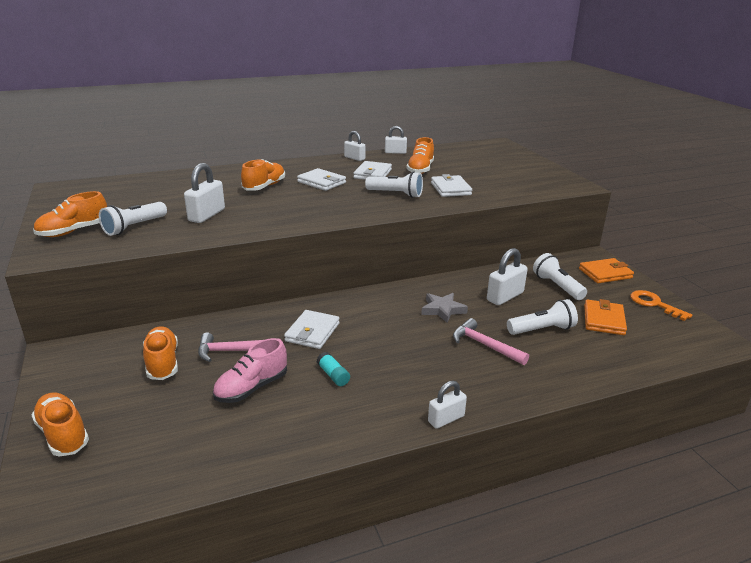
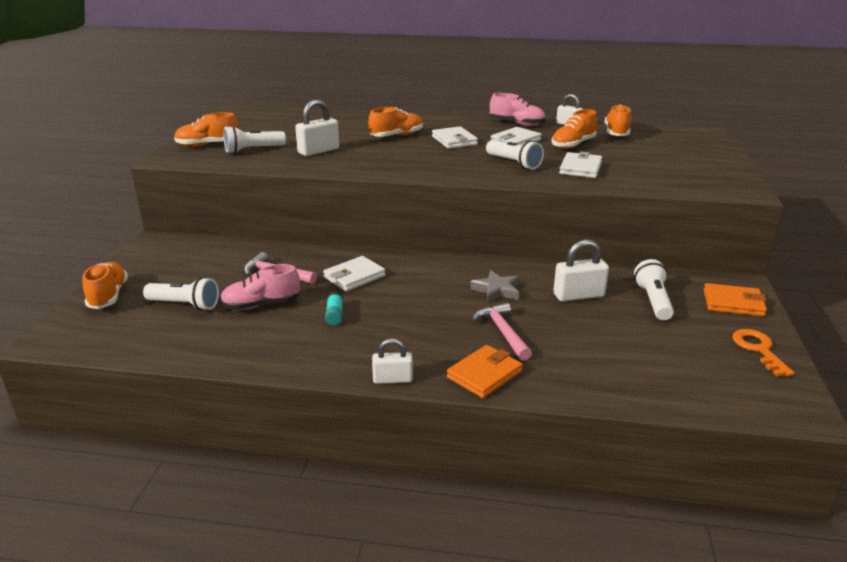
camera: 30 degrees right, 0 degrees up
orange shoe [143,326,178,380] -> orange shoe moved to [605,105,631,136]
white padlock [344,131,365,161] -> pink shoe [490,93,546,126]
white flashlight [507,299,578,335] -> white flashlight moved to [143,277,219,311]
orange wallet [584,299,627,335] -> orange wallet moved to [447,345,523,398]

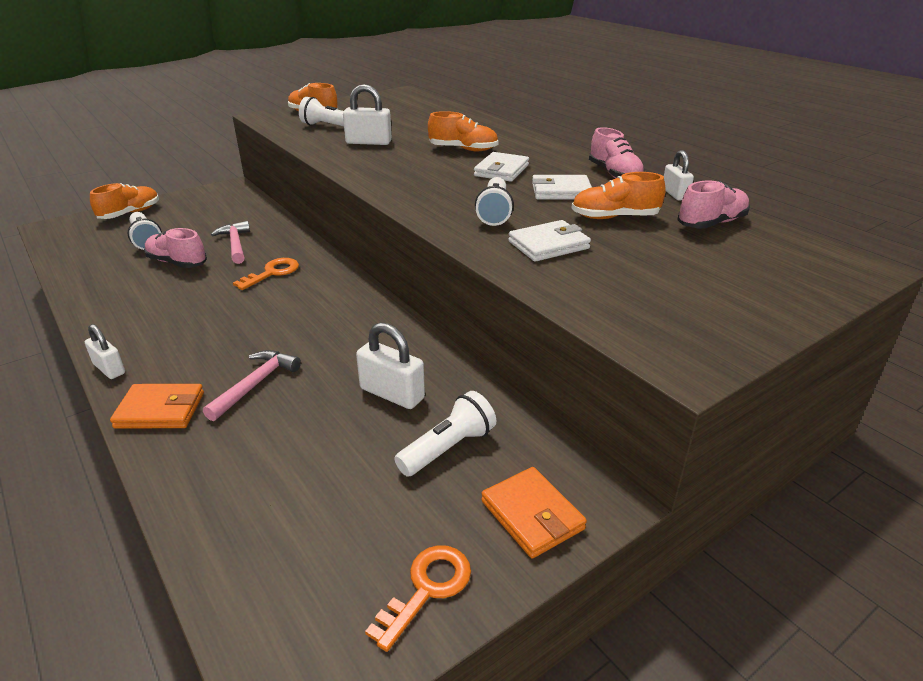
camera: 45 degrees right, 5 degrees up
white wallet [323,256,386,292] -> orange key [233,258,299,290]
turquoise glue stick [325,292,343,326] -> none
grey star [470,270,519,303] -> none
orange shoe [605,105,631,136] -> pink shoe [677,181,750,229]

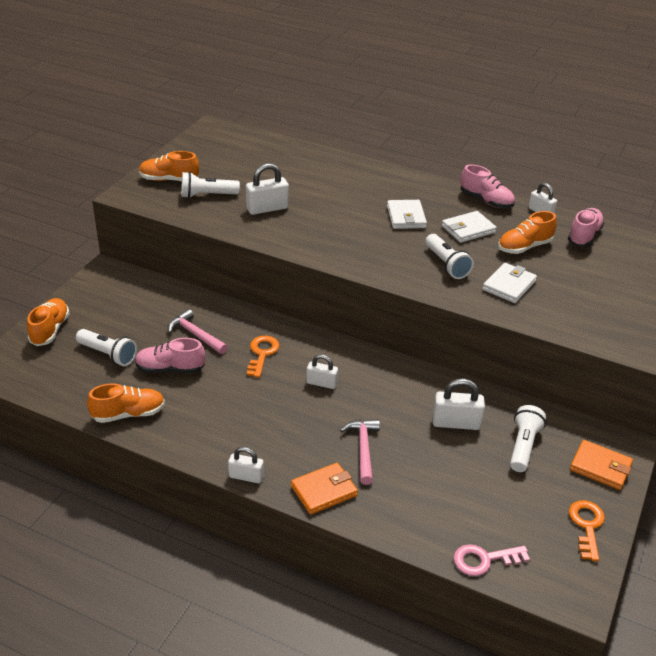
camera: 30 degrees left, 5 degrees up
orange shoe [428,111,499,152] -> orange shoe moved to [87,383,165,423]
none -> white padlock [306,354,338,389]
none -> pink key [453,544,530,576]

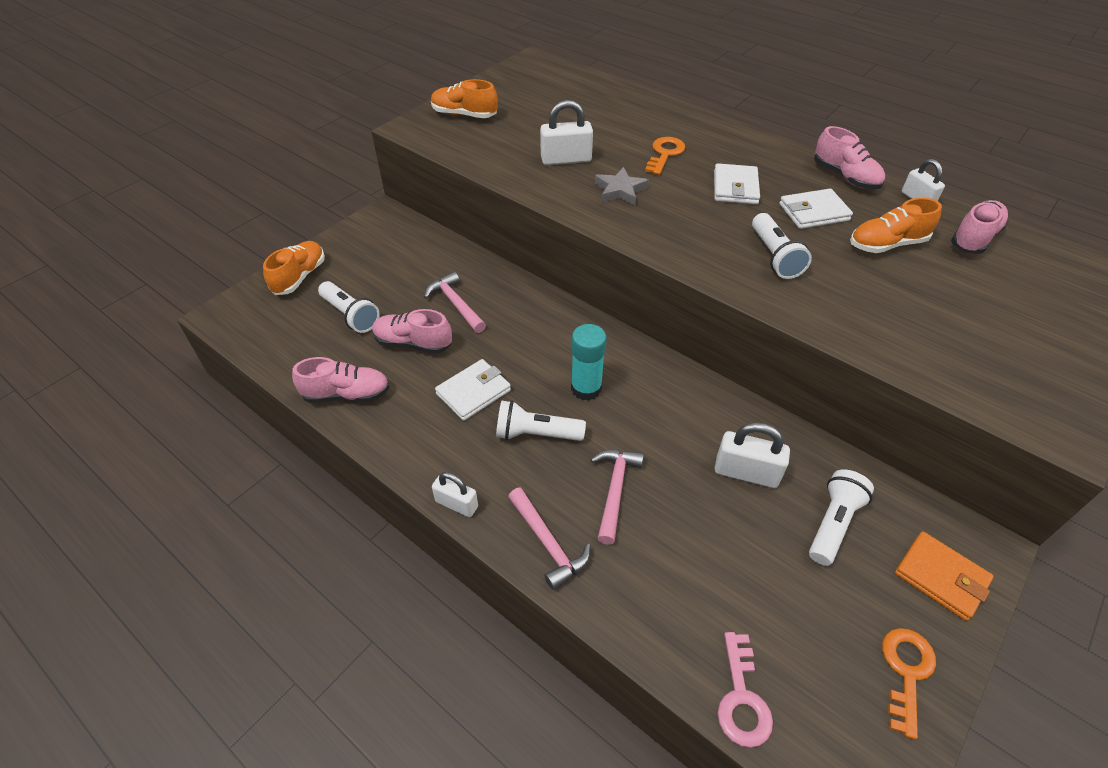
camera: 15 degrees right, 10 degrees up
orange shoe [87,383,165,423] -> pink shoe [292,357,390,403]
white flashlight [182,172,240,198] -> white flashlight moved to [496,400,586,441]
orange key [247,336,280,378] -> orange key moved to [645,137,685,175]
orange wallet [291,463,358,515] -> pink hammer [508,487,591,590]
white padlock [306,354,338,389] -> turquoise glue stick [571,324,607,401]
pink key [453,544,530,576] -> pink key turned 90 degrees counterclockwise [718,632,773,748]
white wallet [483,263,537,303] -> white wallet moved to [435,359,511,421]
none -> grey star [595,167,649,205]

